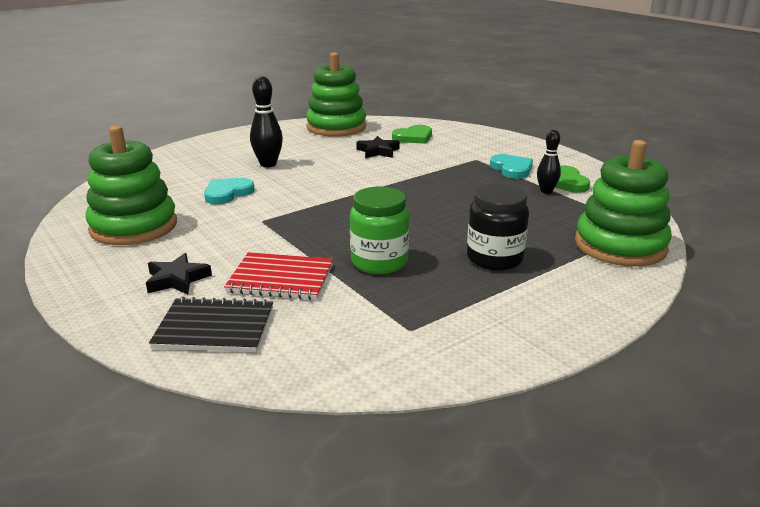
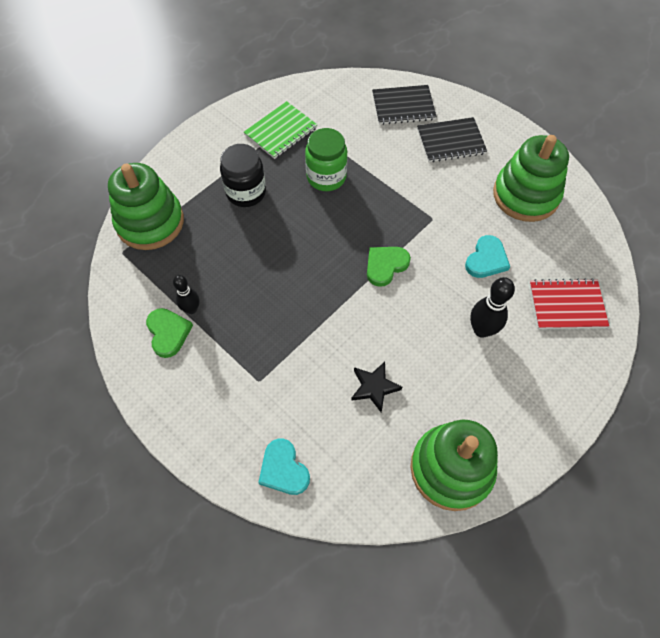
camera: 170 degrees right, 35 degrees up
black star [146,253,212,295] -> black notebook [417,117,487,163]
red notebook [224,252,333,300] -> red notebook moved to [529,278,609,329]
green heart [392,125,432,144] -> green heart moved to [367,247,411,287]
turquoise heart [490,154,533,179] -> turquoise heart moved to [258,439,310,495]
none -> green notebook [244,101,317,159]

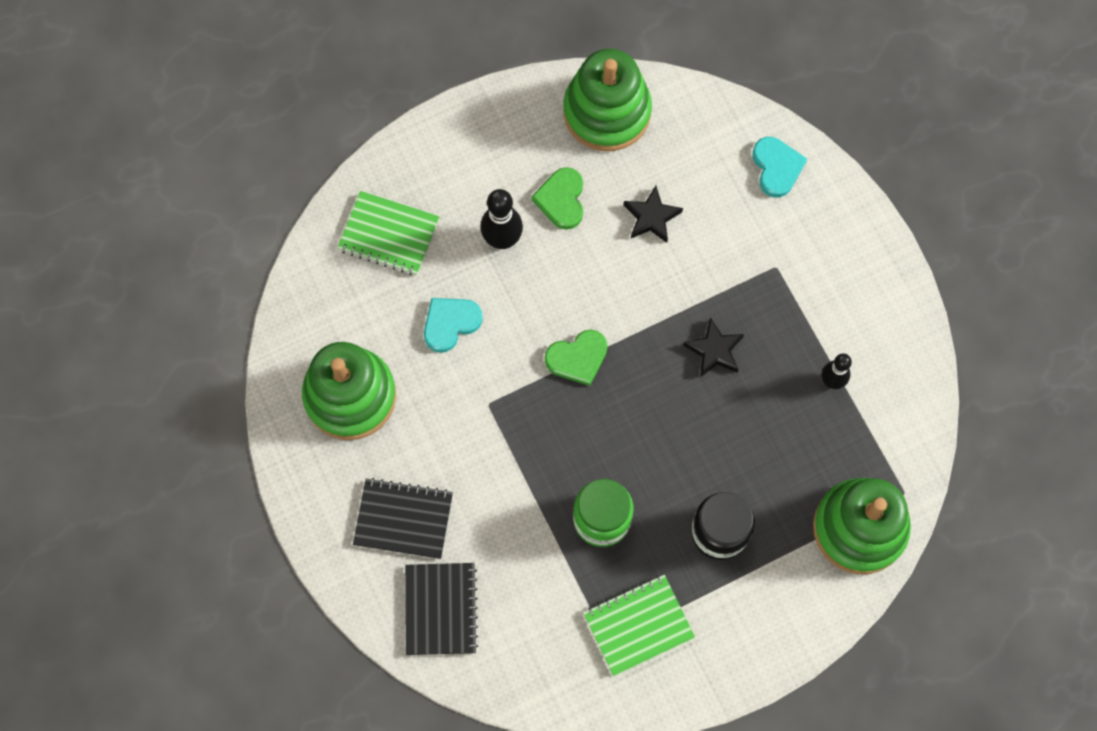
camera: 160 degrees left, 10 degrees up
green heart [146,308,193,358] -> green heart moved to [531,167,583,230]
black notebook [372,85,437,125] -> black notebook turned 75 degrees clockwise [405,563,478,655]
red notebook [529,278,609,329] -> green notebook [337,191,440,275]
none -> black star [683,317,744,377]

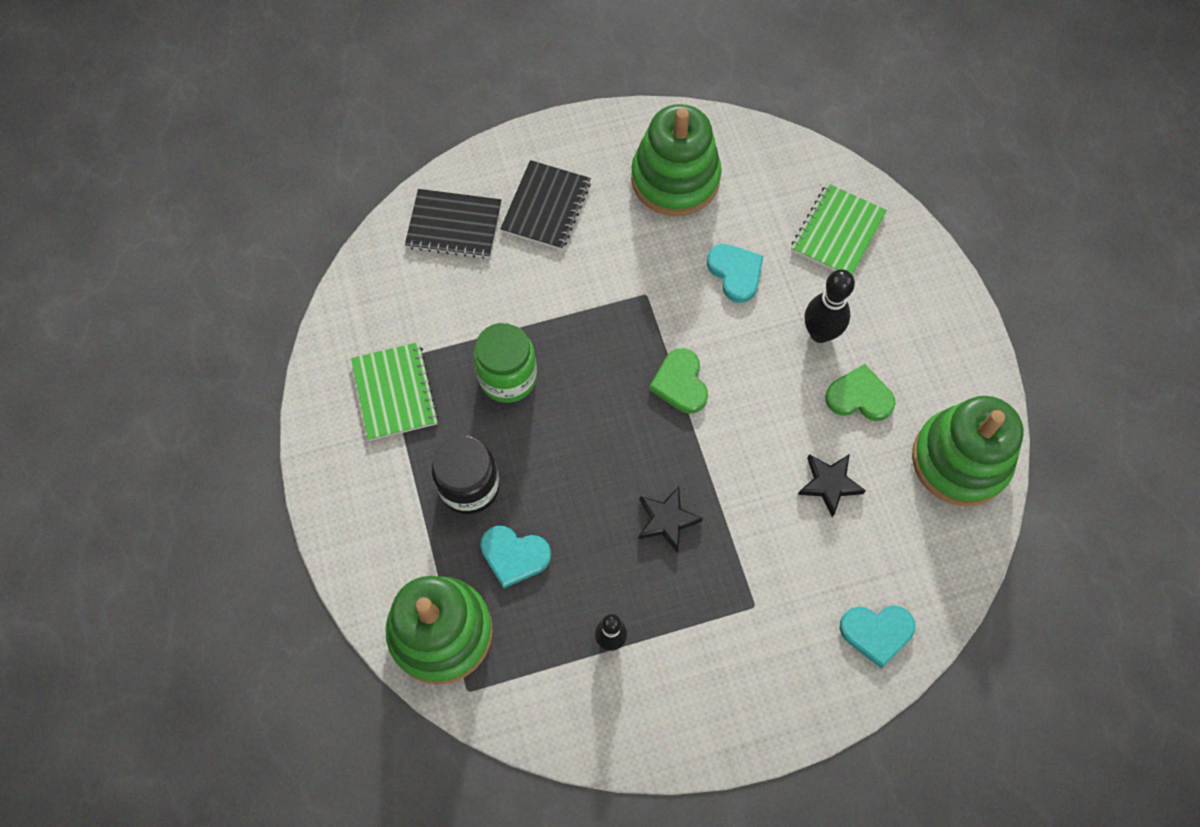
camera: 100 degrees right, 5 degrees down
none -> turquoise heart [480,526,551,588]

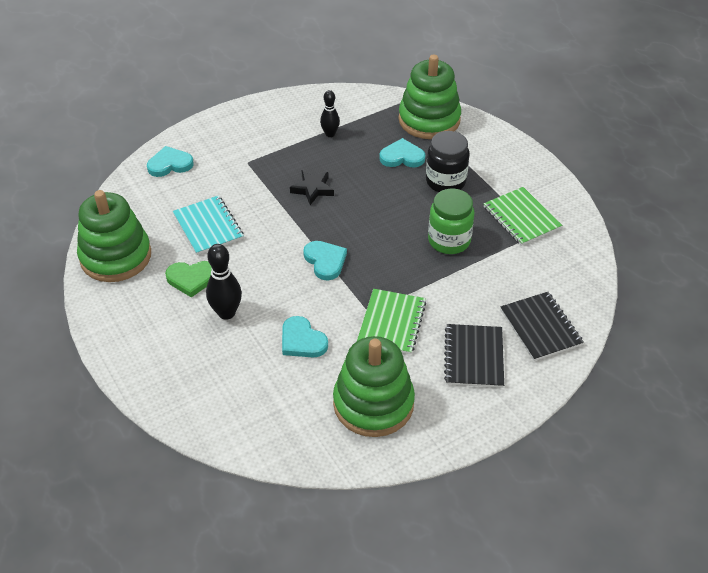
camera: 165 degrees right, 20 degrees down
black notebook [405,189,501,259] -> black notebook turned 75 degrees clockwise [500,292,584,361]
green heart [649,348,708,413] -> turquoise heart [303,241,347,280]
green notebook [791,183,887,275] -> green notebook moved to [357,289,426,354]
black star [798,454,866,517] -> turquoise notebook [173,195,244,255]

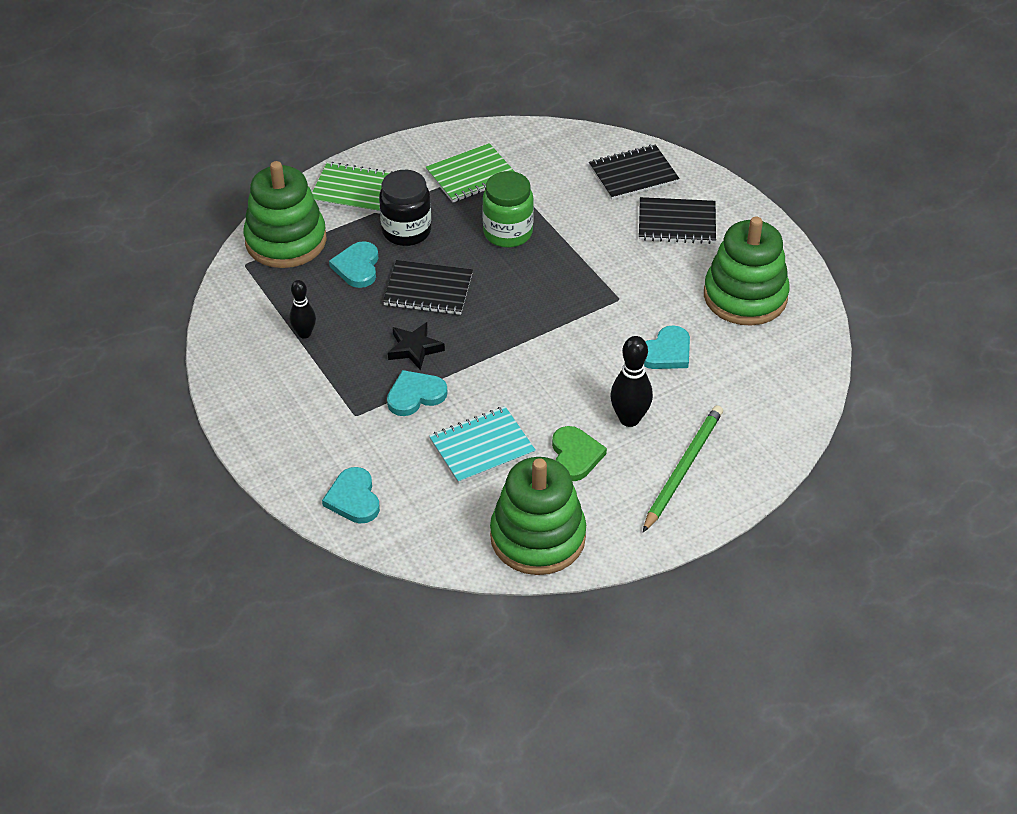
camera: 90 degrees left, 0 degrees up
turquoise heart [303,241,347,280] -> turquoise heart moved to [387,370,447,416]
green notebook [357,289,426,354] -> green notebook moved to [312,162,393,214]
none -> black notebook [383,260,473,315]
none -> green pencil [643,405,723,532]

